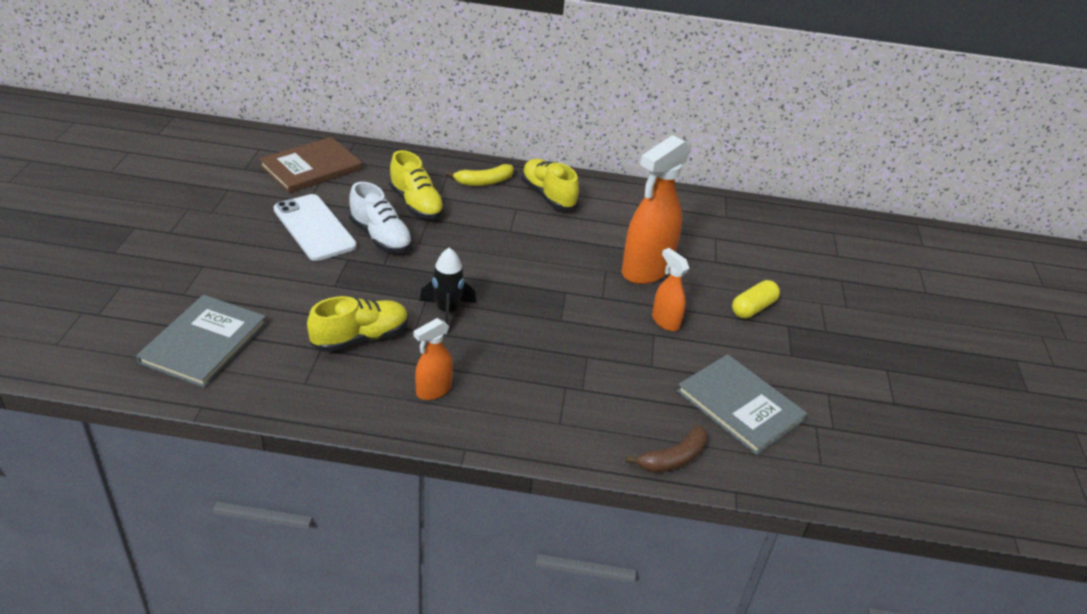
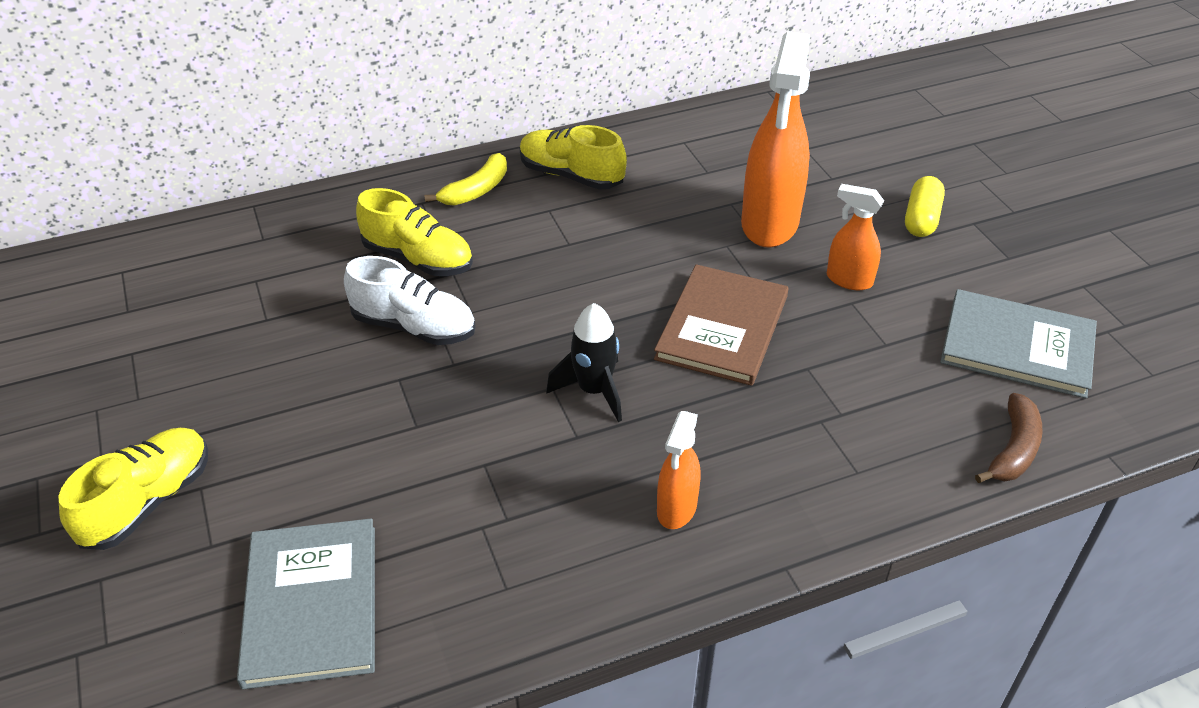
camera: 25 degrees left, 5 degrees up
brown book [259,137,362,193] -> brown book moved to [654,264,788,386]
white phone [274,194,357,261] -> none
yellow shoe [307,296,408,352] -> yellow shoe moved to [58,428,208,550]

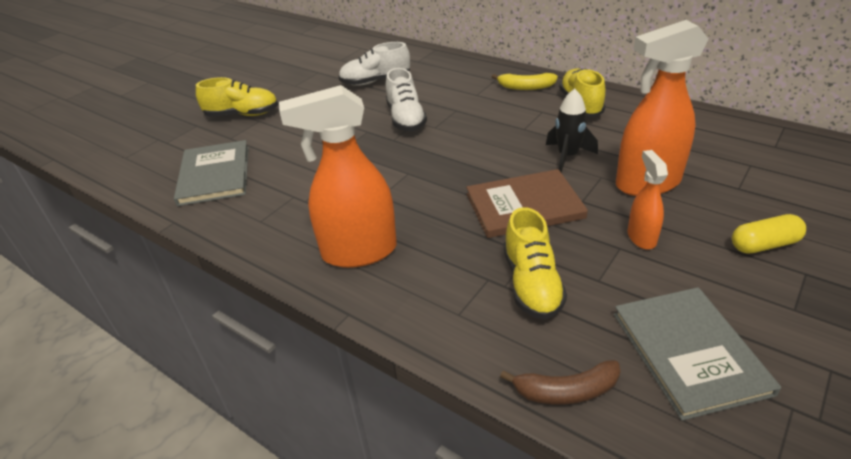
camera: 60 degrees right, 5 degrees down
grey book [237,519,375,689] -> grey book turned 60 degrees counterclockwise [174,140,249,206]
yellow shoe [356,188,473,276] -> yellow shoe moved to [504,207,567,320]
black rocket [546,303,622,422] -> black rocket moved to [546,89,598,172]
orange spray bottle [657,411,701,529] -> orange spray bottle [279,85,397,268], size x1.94
none -> white shoe [338,42,410,86]

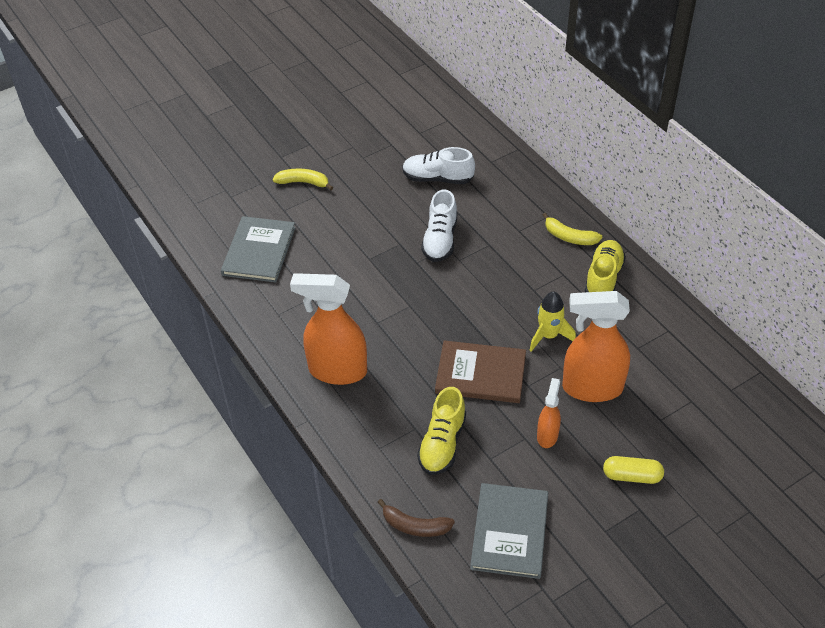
camera: 20 degrees right, 10 degrees up
yellow shoe [196,77,278,116] -> yellow banana [272,168,333,190]
black rocket [546,89,598,172] -> yellow rocket [529,292,576,352]

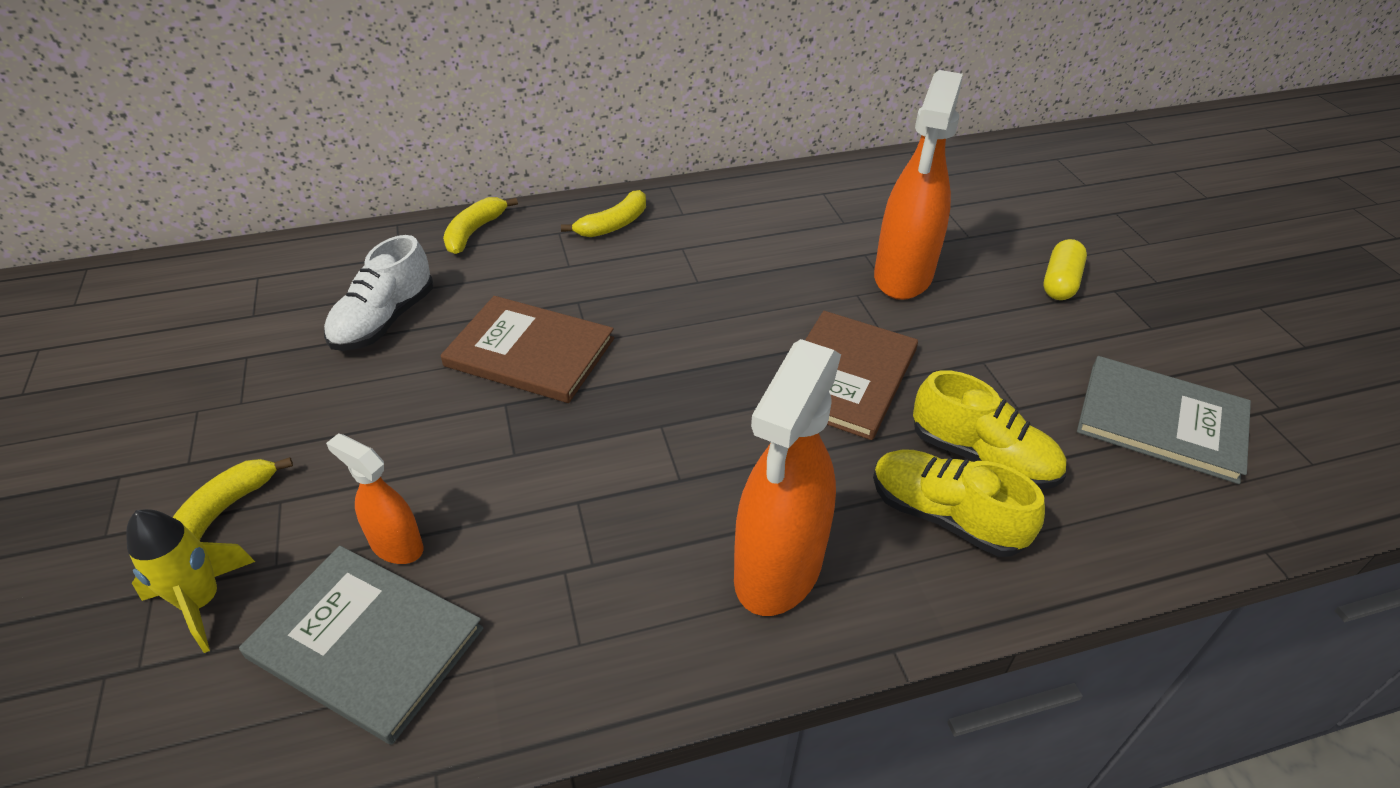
camera: 75 degrees left, 5 degrees down
brown banana [378,499,455,537] -> none
white shoe [421,189,457,262] -> brown book [441,296,614,403]
yellow rocket [529,292,576,352] -> yellow rocket moved to [126,509,255,653]
orange spray bottle [537,378,561,448] -> orange spray bottle moved to [326,433,423,564]
yellow shoe [585,240,626,292] -> yellow shoe moved to [873,449,1045,557]
none -> yellow banana [443,197,518,254]

